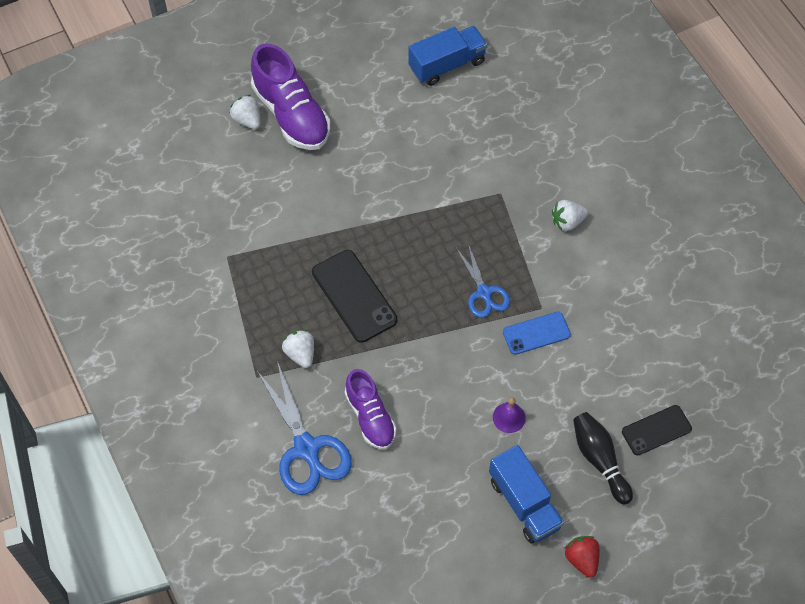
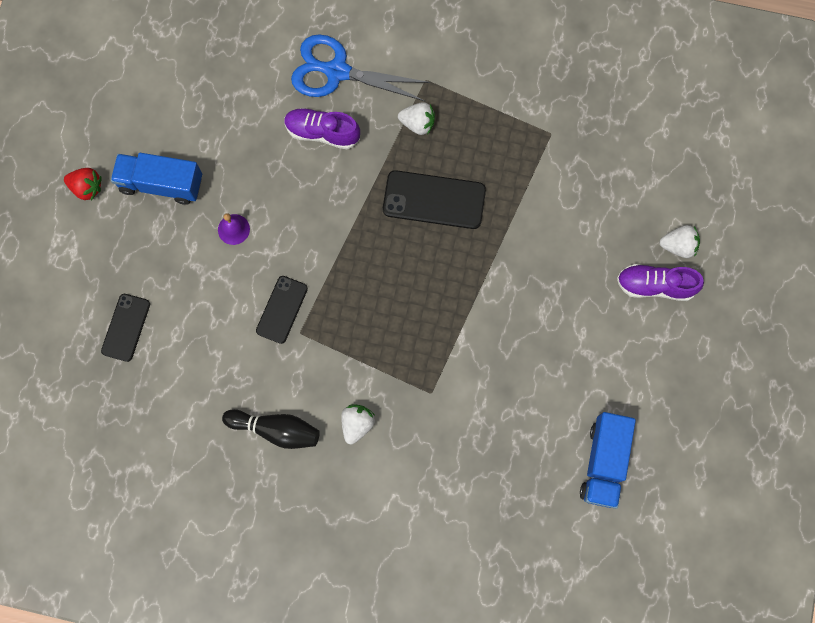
camera: 130 degrees right, 15 degrees up
purple shoe [251,44,330,150] -> purple shoe [617,264,704,301], size x0.64
blue scissors [456,244,510,318] -> none
blue phone [503,312,571,355] -> black phone [256,276,308,344]
black bowling pin [573,412,633,504] -> black bowling pin moved to [222,409,320,449]

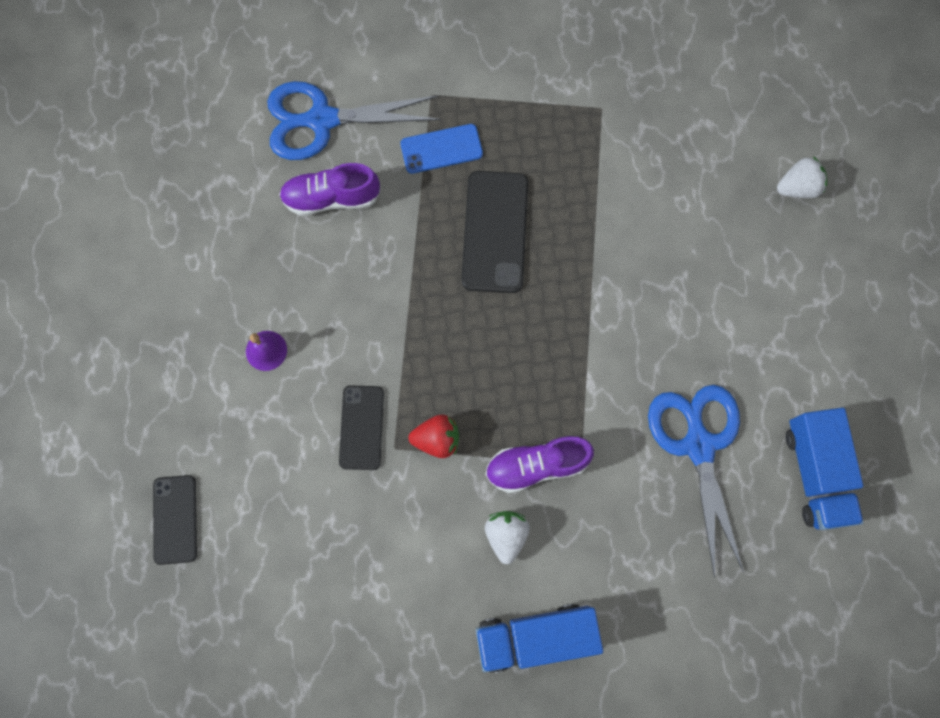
camera: 20 degrees left, 0 degrees up
red strawberry [64,168,102,200] -> red strawberry moved to [408,415,459,458]
blue truck [111,153,202,205] -> blue truck moved to [476,604,603,673]
black bowling pin [222,409,320,449] -> none
black phone [383,170,486,229] -> black phone turned 75 degrees counterclockwise [461,171,528,293]
white strawberry [398,102,435,135] -> blue phone [400,124,483,174]
purple shoe [617,264,704,301] -> purple shoe moved to [485,436,594,493]
none -> blue scissors [648,385,744,578]

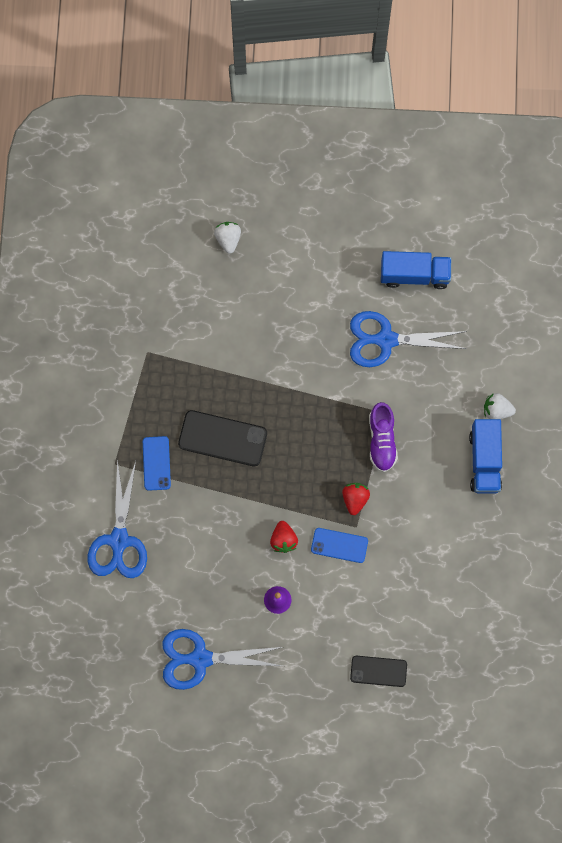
camera: 80 degrees left, 0 degrees up
purple shoe [279,163,380,215] -> none
black phone [339,385,384,470] -> blue phone [311,528,368,563]
white strawberry [485,511,530,564] -> white strawberry moved to [484,393,516,419]
none -> blue scissors [162,629,282,690]
none -> red strawberry [270,521,298,553]

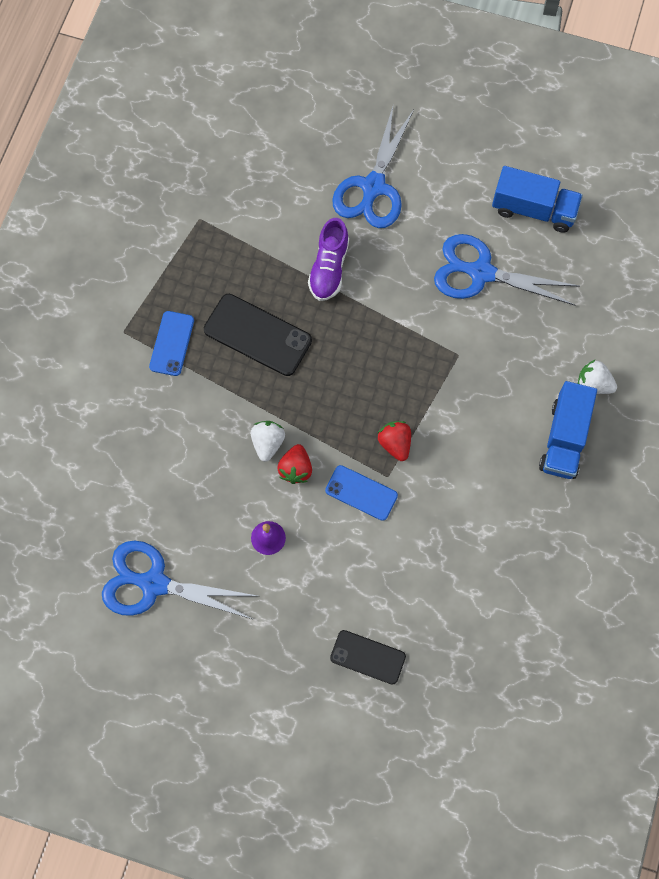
camera: 15 degrees right, 5 degrees down
blue scissors [88,459,147,578] -> blue scissors moved to [332,107,414,228]
white strawberry [214,222,241,254] -> white strawberry moved to [251,421,285,462]
red strawberry [342,483,370,515] -> red strawberry turned 45 degrees counterclockwise [377,421,411,461]
purple shoe [369,402,398,472] -> purple shoe moved to [308,218,349,301]

